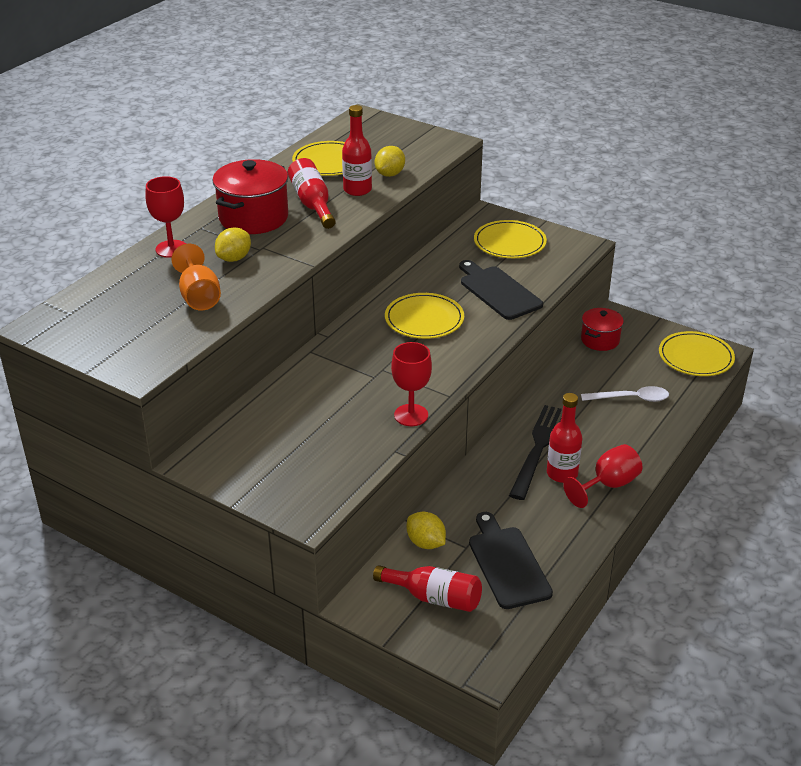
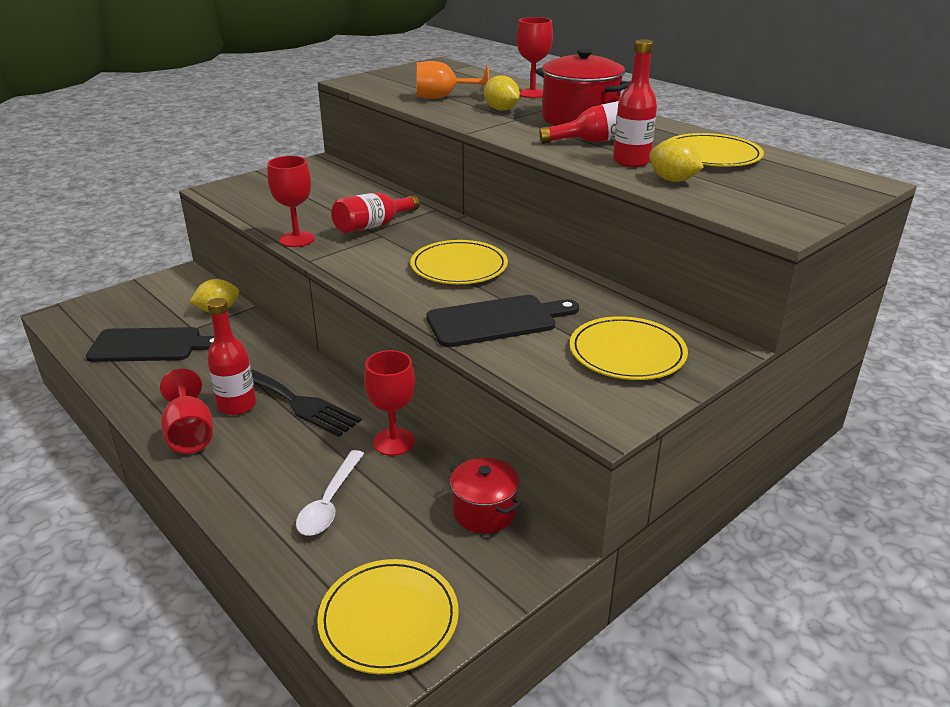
camera: 105 degrees right, 5 degrees down
red bottle [373,565,482,612] -> red bottle moved to [331,192,420,233]
none -> red goblet [364,350,415,456]

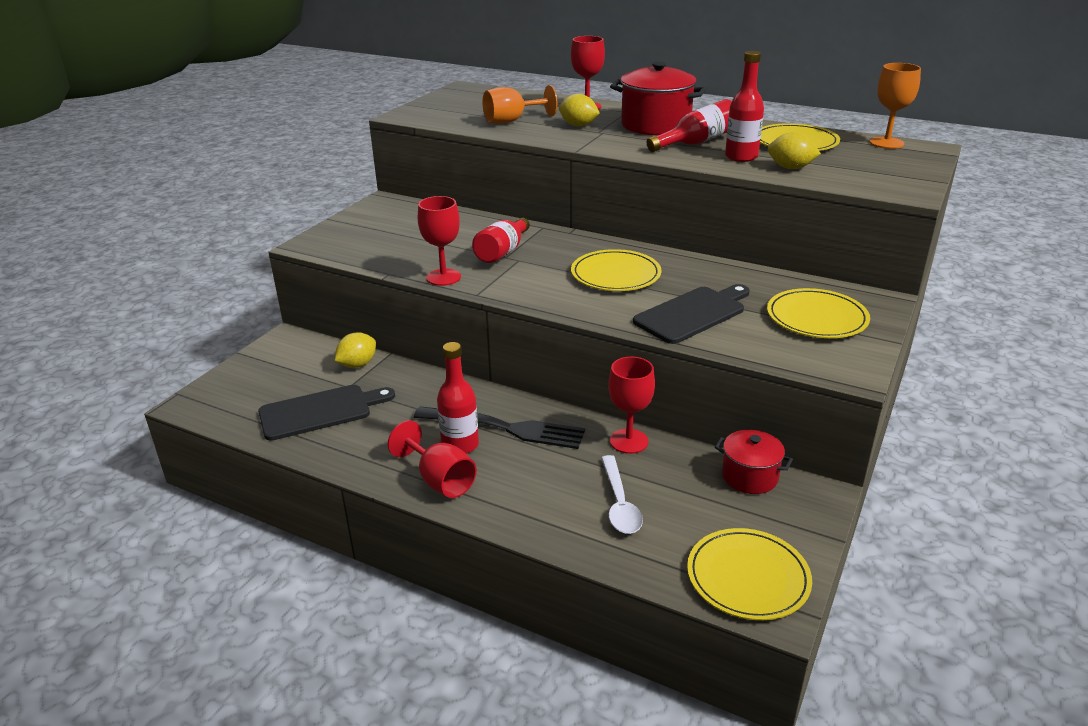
camera: 20 degrees left, 0 degrees up
none -> orange goblet [870,63,921,149]

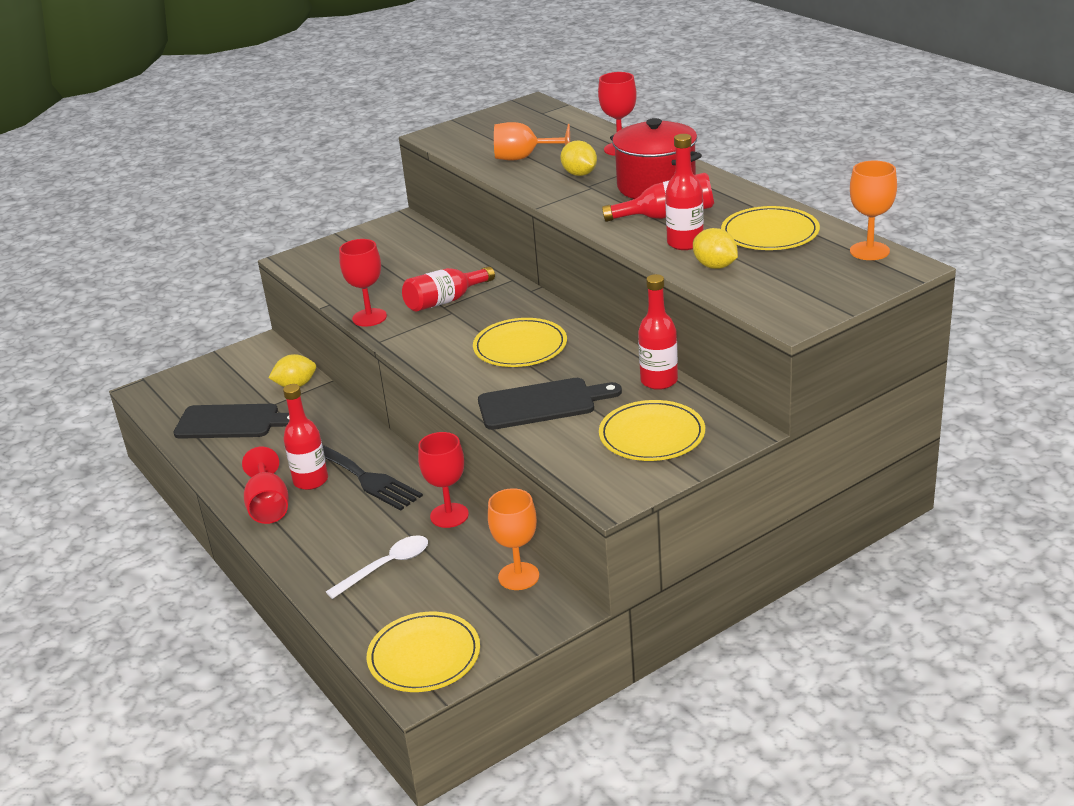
camera: 30 degrees right, 0 degrees up
white spoon [601,455,643,534] -> white spoon turned 150 degrees counterclockwise [326,535,428,599]
red pot [715,430,793,494] -> orange goblet [488,488,539,590]
none -> red bottle [638,274,678,390]

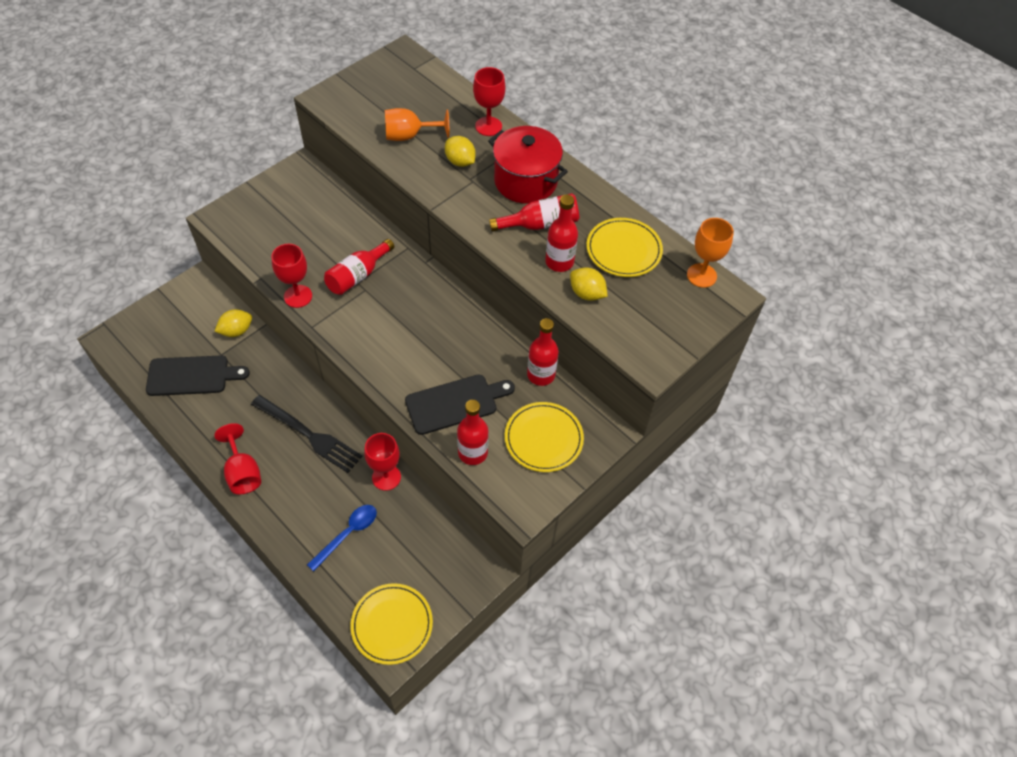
camera: 15 degrees left, 25 degrees up
red bottle [283,384,328,490] -> red bottle moved to [457,400,489,465]
white spoon [326,535,428,599] -> blue spoon [307,505,377,572]
yellow plate [473,318,567,367] -> none
orange goblet [488,488,539,590] -> none

